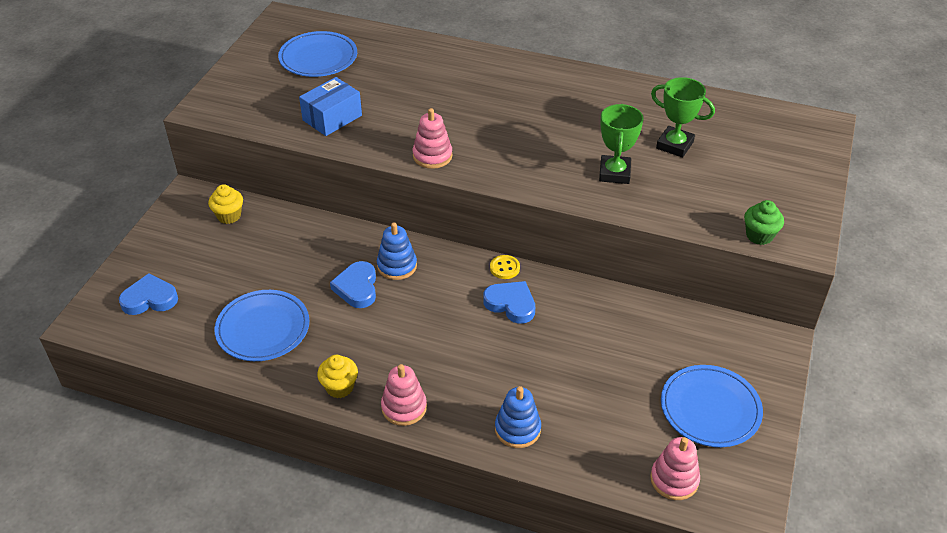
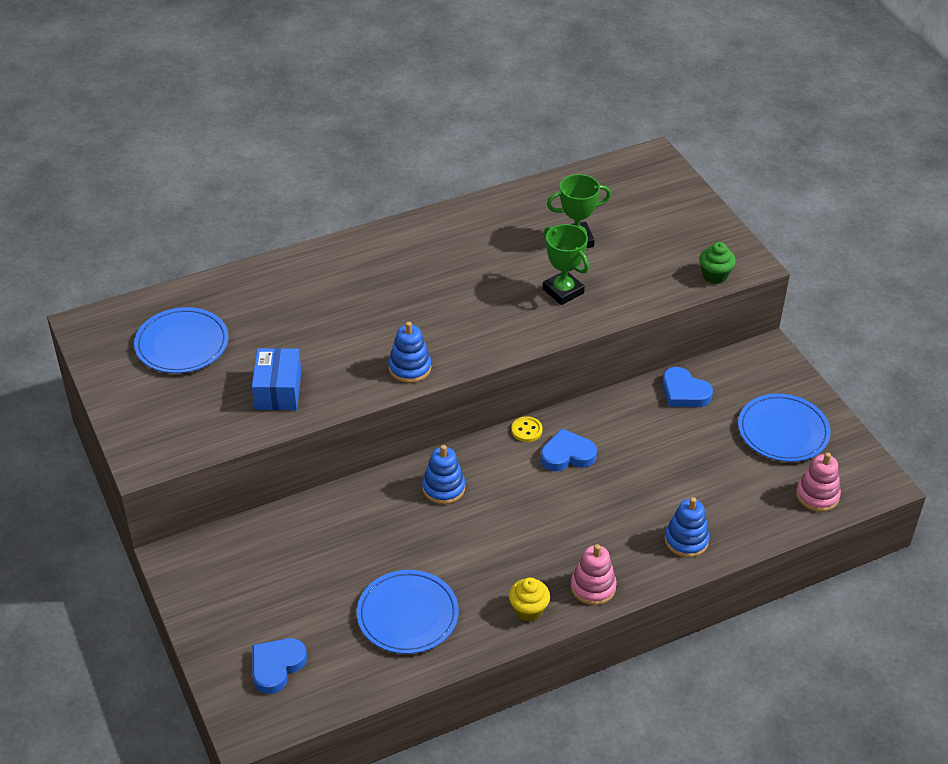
camera: 45 degrees left, 0 degrees up
yellow cupcake [208,184,243,224] -> none
blue heart [330,261,376,308] -> blue heart moved to [662,367,713,407]
pink stacking toy [413,108,453,169] -> blue stacking toy [388,322,431,383]

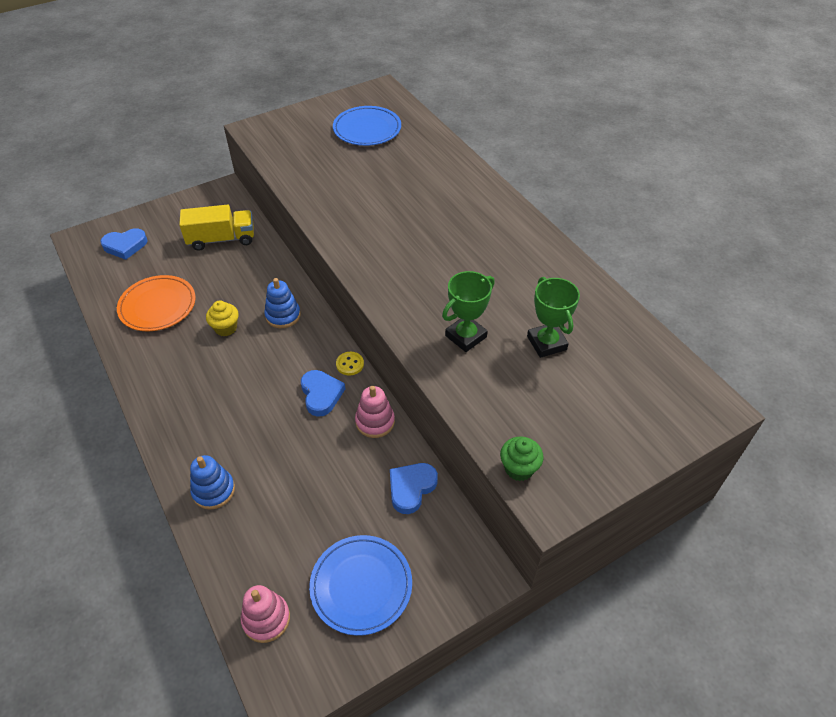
camera: 85 degrees right, 5 degrees up
blue box [252,348,301,410] -> none
blue heart [252,638,307,694] -> blue heart turned 135 degrees clockwise [100,228,148,260]
blue plate [357,570,459,654] -> orange plate [117,275,196,331]
blue stacking toy [388,322,431,383] -> none
yellow cupcake [509,577,550,622] -> yellow cupcake moved to [206,301,239,336]
pink stacking toy [571,544,617,605] -> pink stacking toy moved to [355,386,395,438]
none -> yellow truck [179,205,254,251]

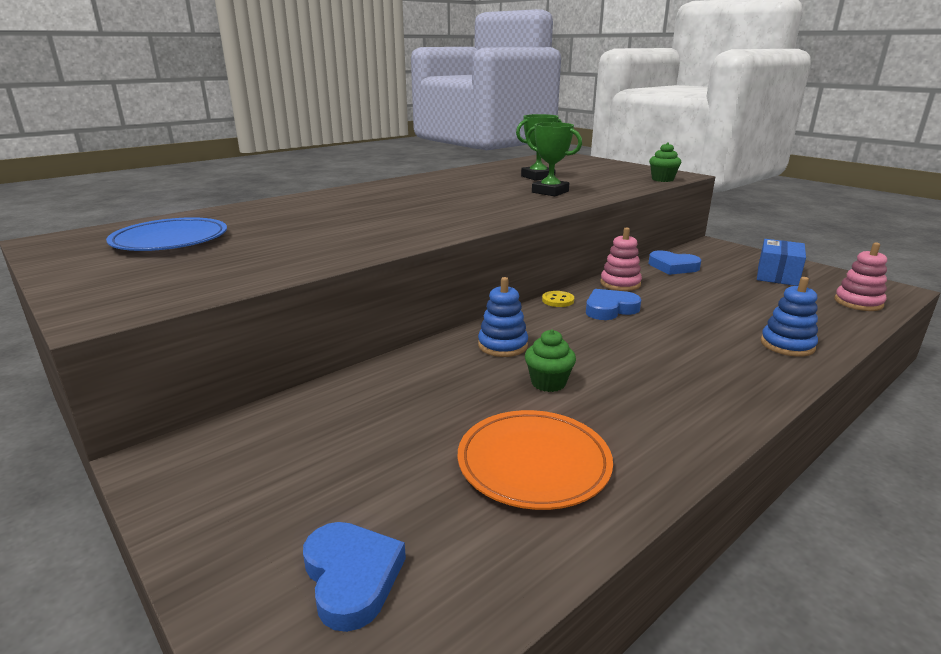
camera: 100 degrees left, 25 degrees down
yellow truck [179,205,254,251] -> none
yellow cupcake [206,301,239,336] -> green cupcake [525,329,576,392]
blue plate [309,535,412,636] -> blue box [757,239,806,286]

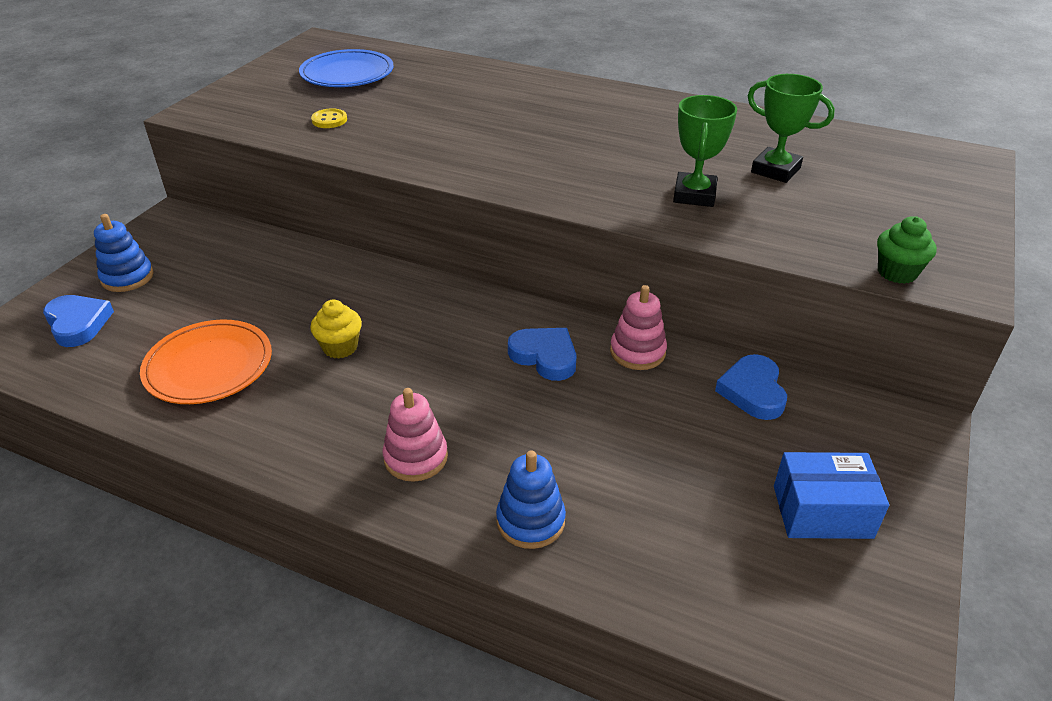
camera: 65 degrees right, 15 degrees up
blue heart [303,522,406,632] -> blue heart turned 75 degrees counterclockwise [43,295,114,347]
blue stacking toy [478,277,528,357] -> blue stacking toy moved to [94,214,154,292]
green cupcake [525,329,576,392] -> yellow cupcake [310,300,362,359]
yellow button [542,291,574,307] -> yellow button moved to [311,108,347,128]
pink stacking toy [834,242,887,311] -> pink stacking toy moved to [383,388,448,482]

